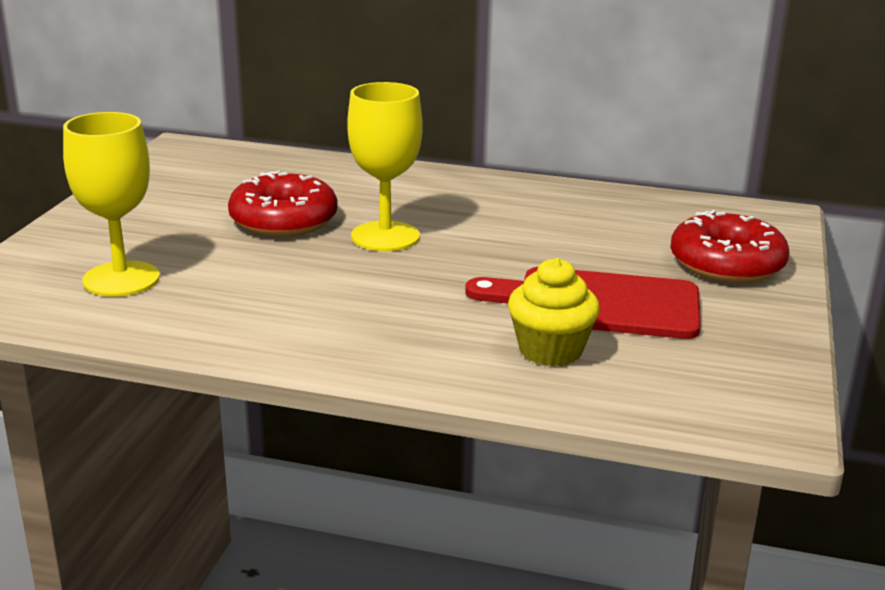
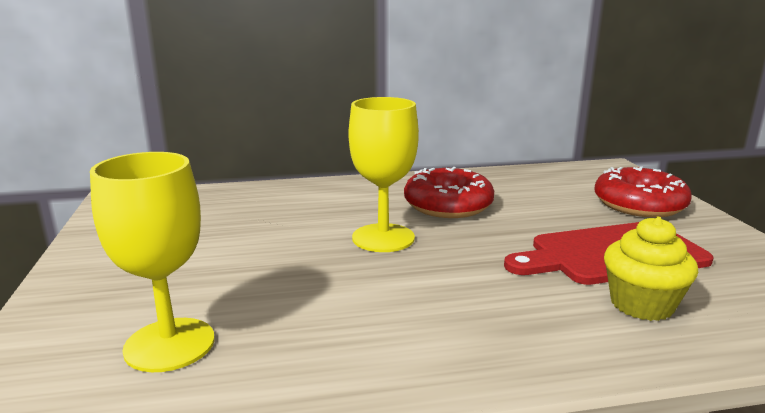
camera: 25 degrees left, 5 degrees down
red donut [228,171,338,237] -> red donut moved to [404,167,494,218]

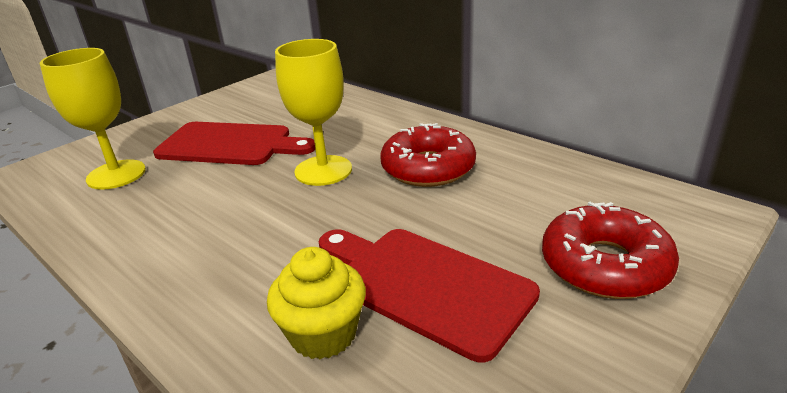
camera: 55 degrees right, 10 degrees up
none -> red cutting board [153,122,315,165]

